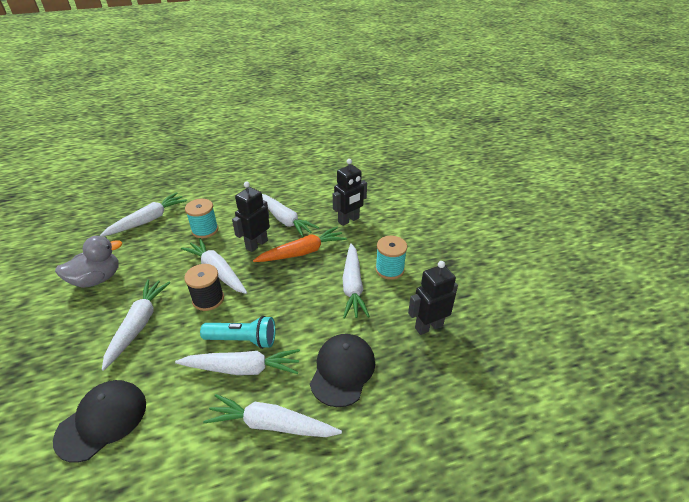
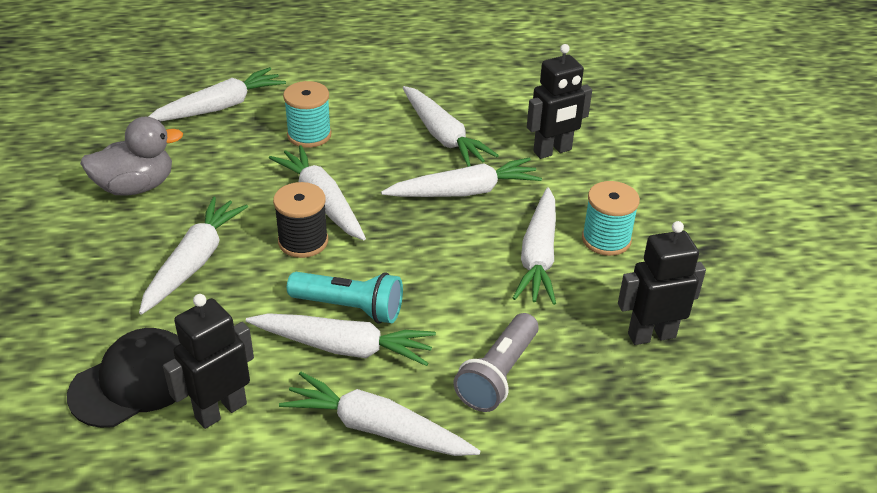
camera: 10 degrees right, 0 degrees up
black robot [232,182,270,252] -> black robot moved to [163,294,254,429]
orange carrot [253,227,347,262] -> white carrot [381,157,542,197]
black cap [310,334,375,407] -> grey flashlight [453,313,539,412]

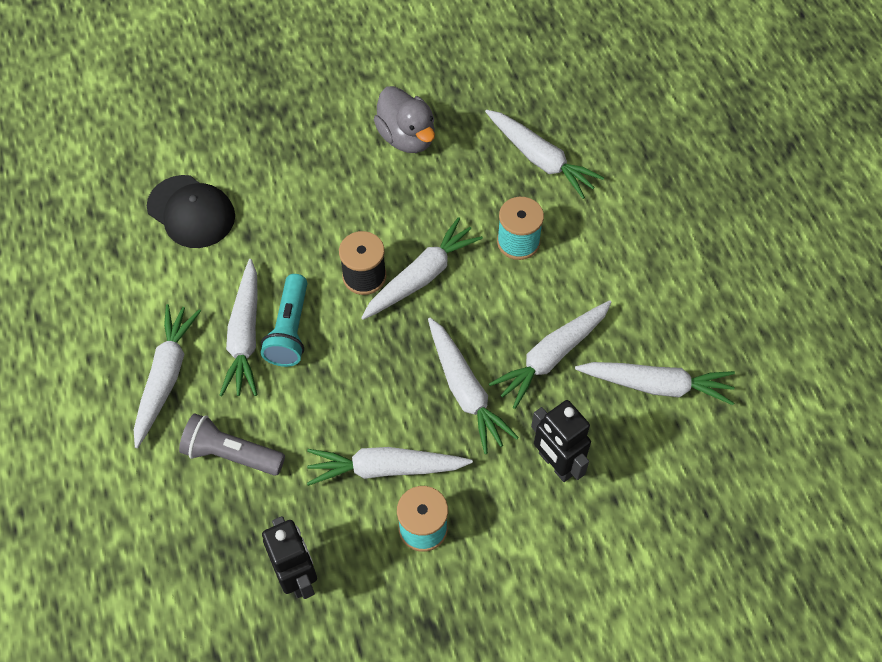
camera: 80 degrees right, 20 degrees up
white carrot [139,197,248,315] -> white carrot moved to [575,362,735,405]
black robot [163,294,254,429] -> none

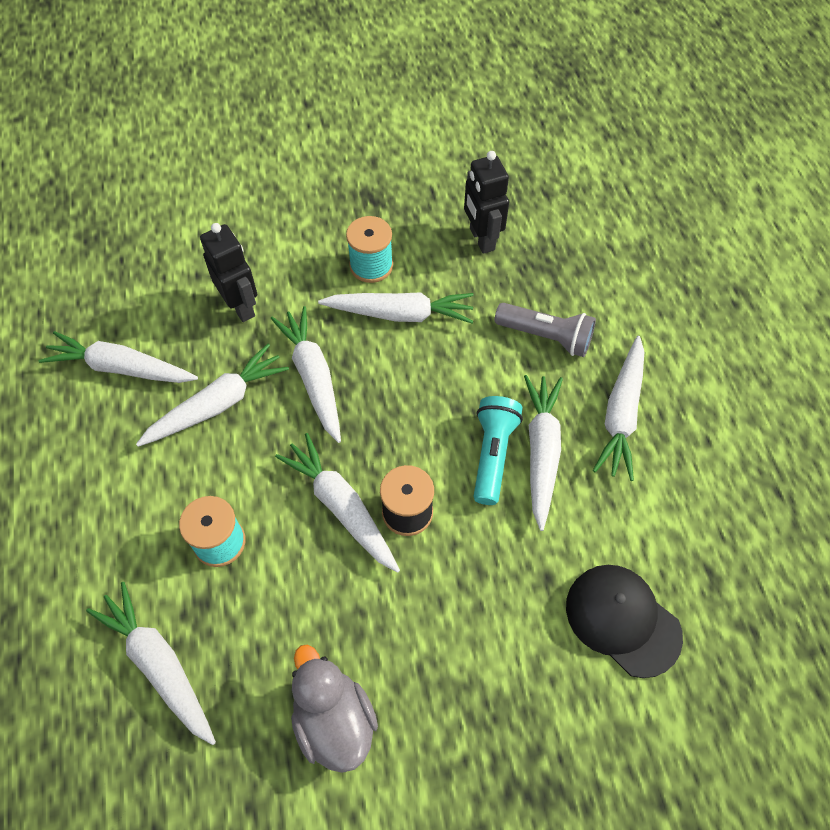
camera: 175 degrees left, 0 degrees up
white carrot [361,217,483,320] -> white carrot turned 90 degrees clockwise [275,433,400,573]

